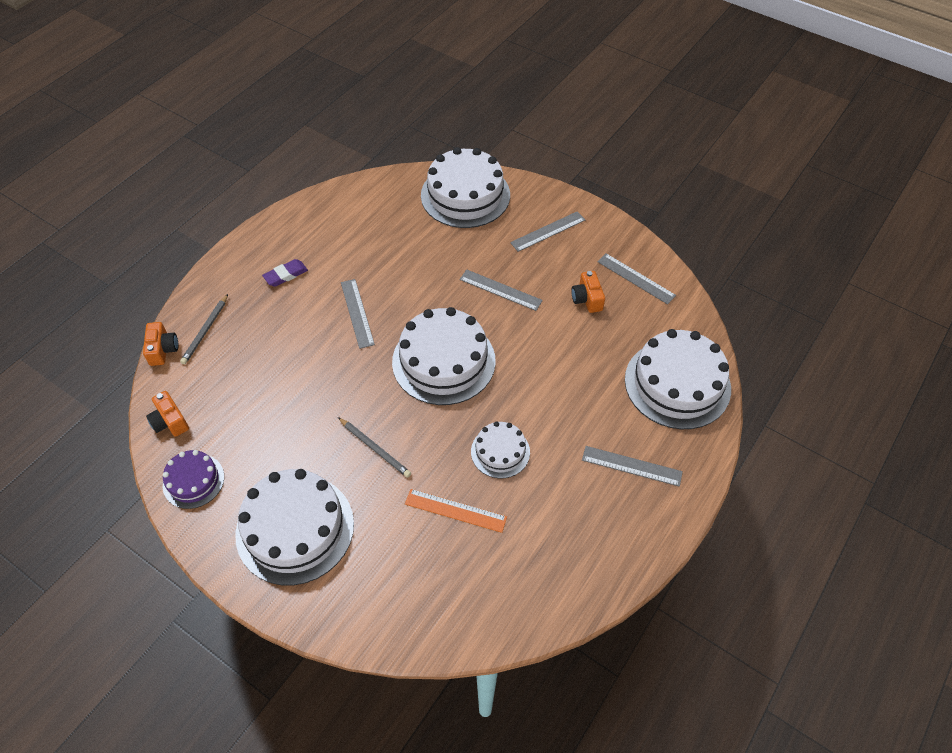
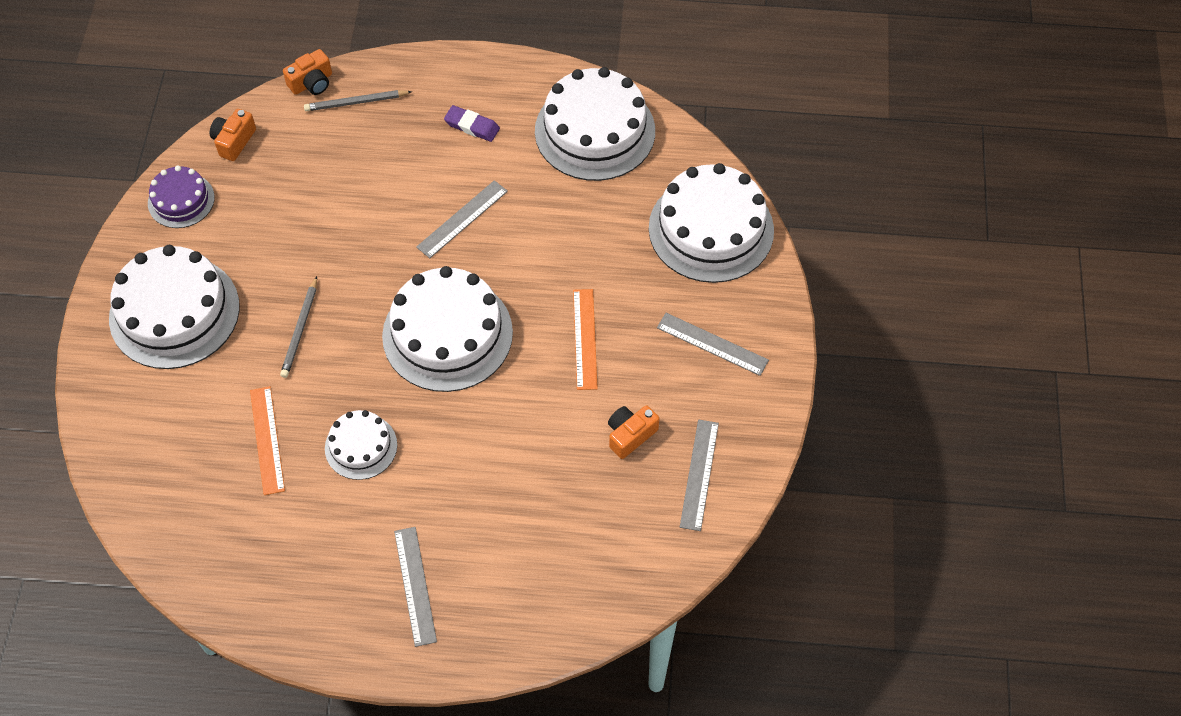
camera: 60 degrees right, 5 degrees up
grey ruler [460,269,543,311] -> orange ruler [573,289,598,390]
white cake [625,329,731,429] -> white cake moved to [535,67,655,181]

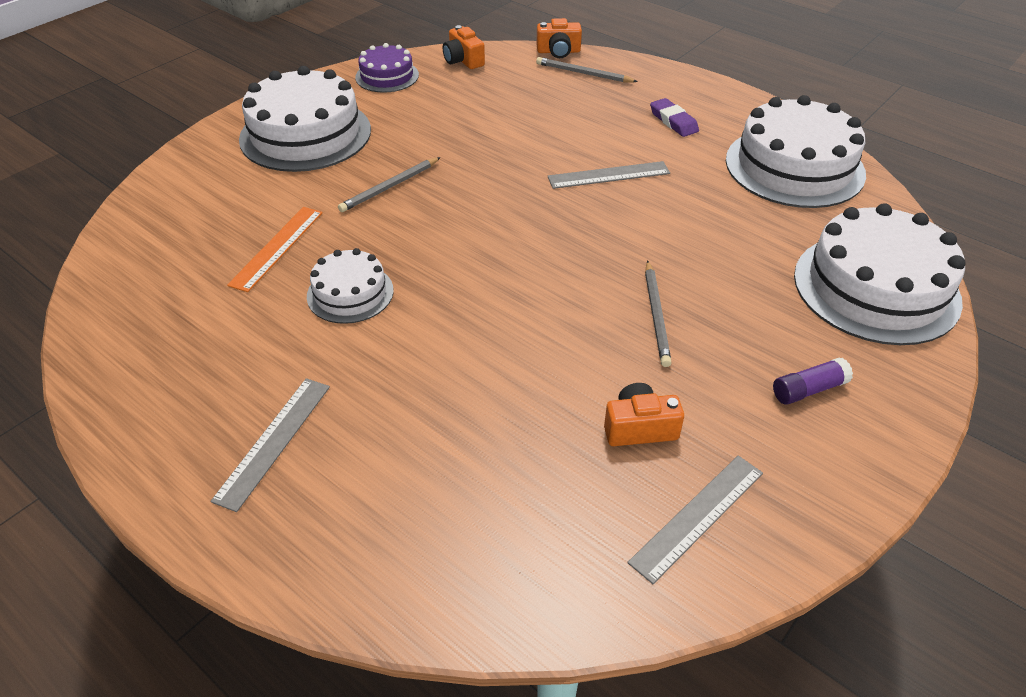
camera: 35 degrees right, 15 degrees down
orange camera [210,109,256,161] -> orange camera turned 90 degrees counterclockwise [443,25,485,69]
white cake [382,266,513,392] -> none
orange ruler [573,289,598,390] -> grey pencil [645,260,672,367]
grey ruler [657,313,769,376] -> purple glue stick [773,357,853,405]

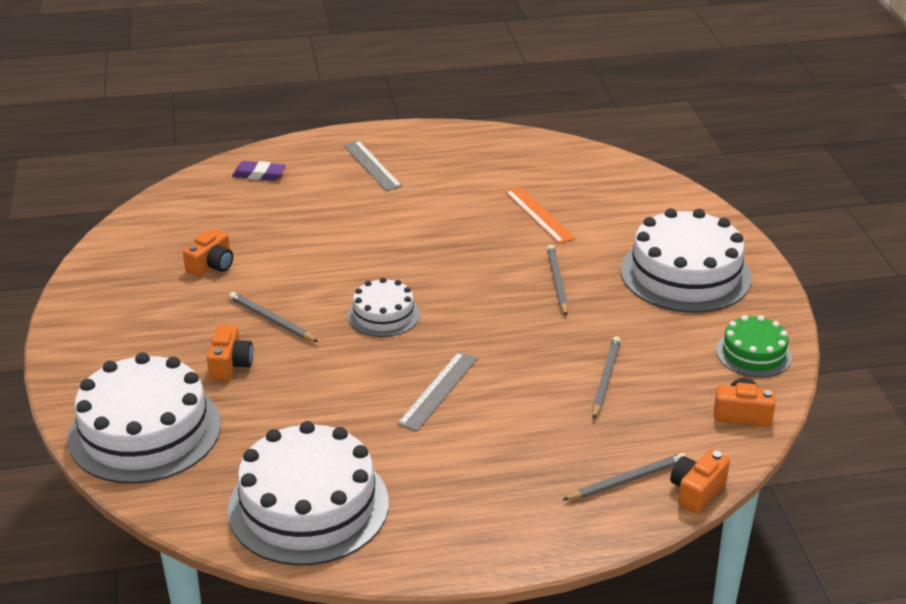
camera: 130 degrees right, 10 degrees down
white cake [307,248,394,324] -> white cake moved to [348,278,420,337]
purple cake [355,43,419,93] -> green cake [716,315,792,377]
grey ruler [627,456,763,584] -> none
purple eraser [650,98,699,137] -> purple eraser moved to [232,161,286,181]
purple glue stick [773,357,853,405] -> none
none -> orange camera [207,325,253,381]
none -> grey pencil [593,336,621,419]

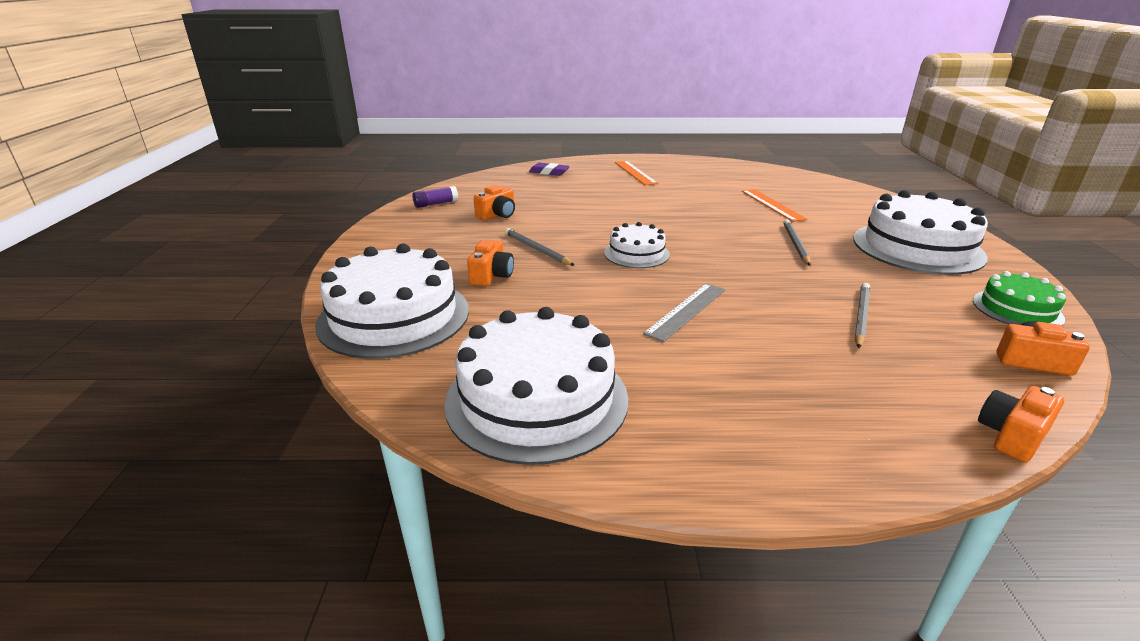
camera: 10 degrees right, 5 degrees down
grey ruler [343,140,402,191] -> orange ruler [615,161,658,185]
grey pencil [563,453,686,500] -> none
none -> purple glue stick [412,186,458,208]

